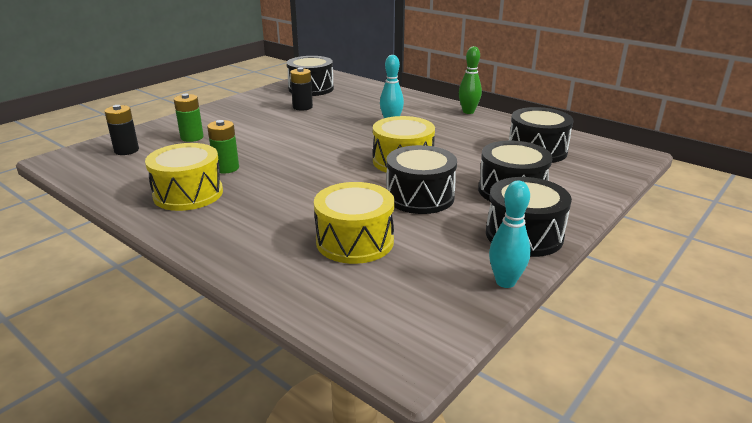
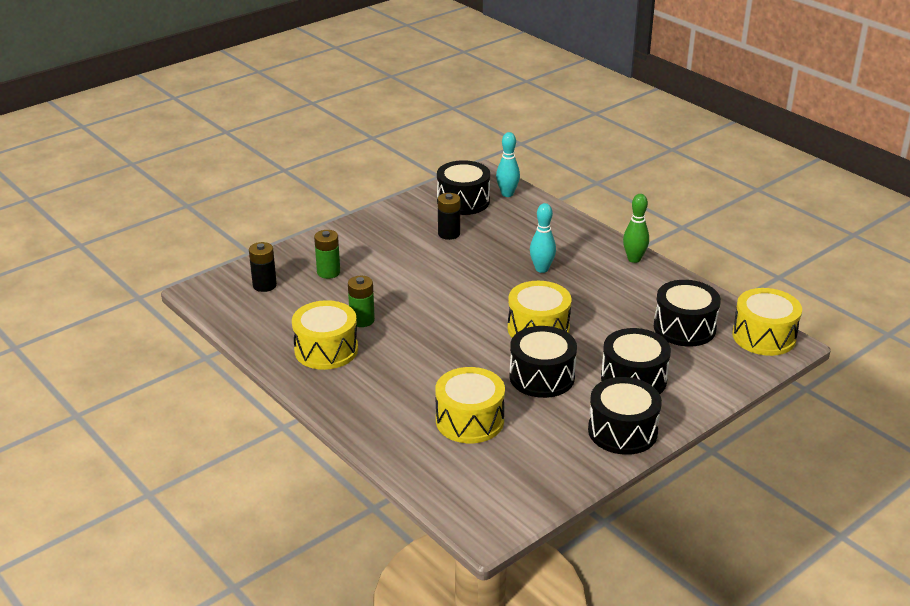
camera: 10 degrees right, 5 degrees up
turquoise bowling pin [489,181,531,288] -> turquoise bowling pin moved to [496,132,520,197]
none -> yellow drum [732,288,802,356]

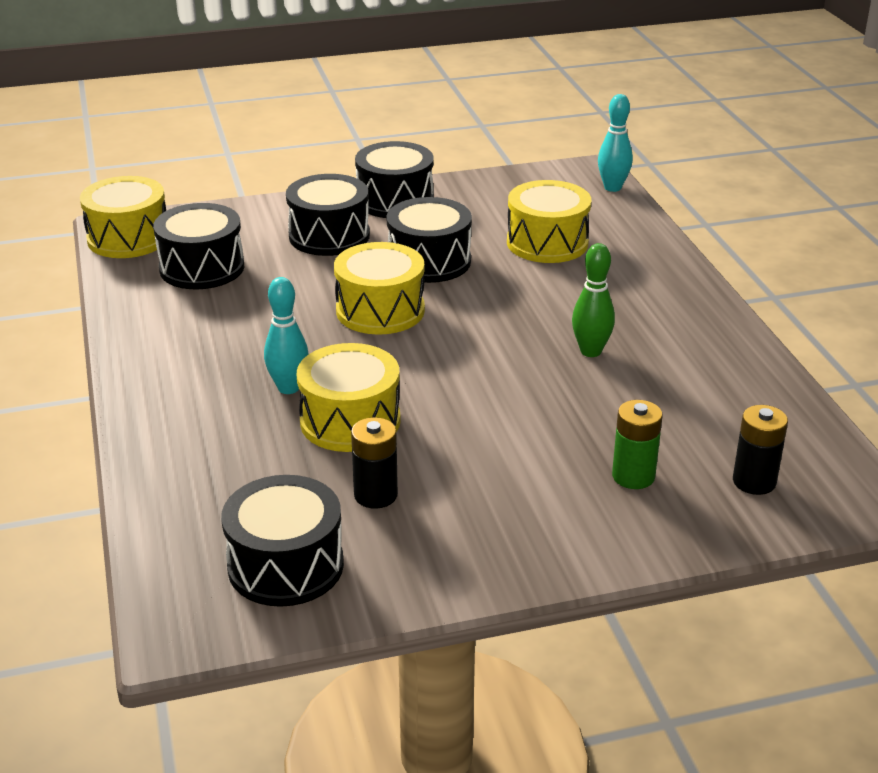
camera: 155 degrees left, 0 degrees up
yellow drum [292,300,358,370] -> yellow drum moved to [297,343,401,452]
green battery [348,276,375,327] -> none
turquoise bowling pin [496,132,520,197] -> turquoise bowling pin moved to [598,94,633,192]
green bowling pin [623,194,649,263] -> green bowling pin moved to [572,243,615,357]

